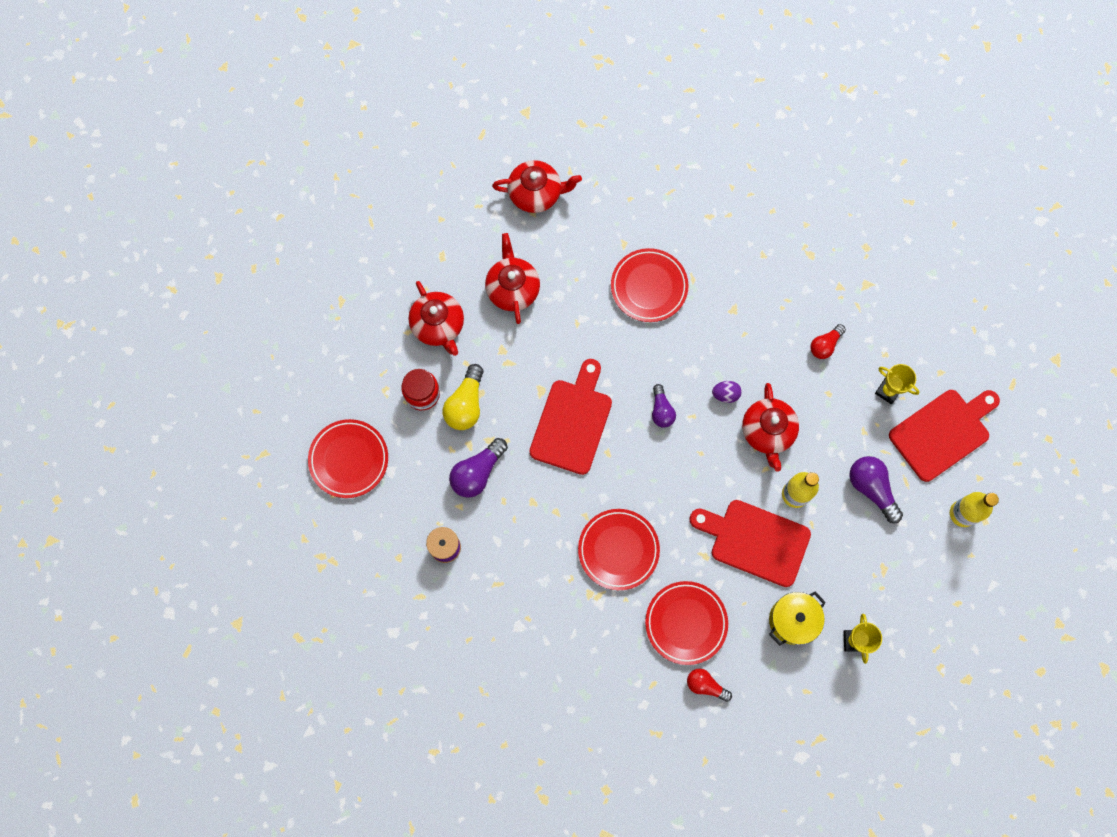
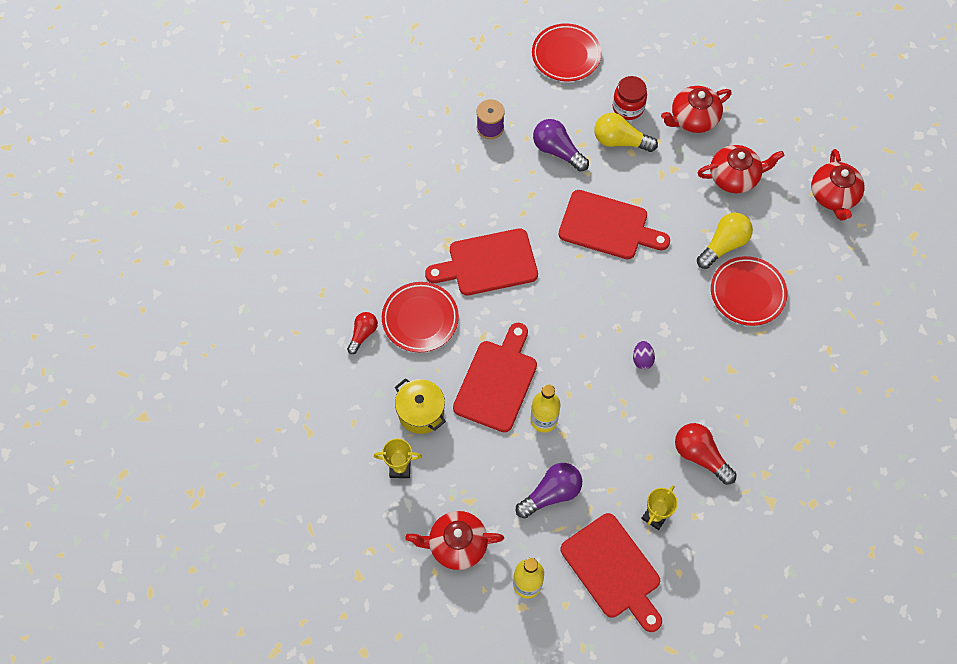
camera: 90 degrees right, 10 degrees down
red plate [578,509,660,590] -> red cutting board [425,228,538,296]
purple light bulb [652,384,676,428] -> none
red teapot [742,383,799,471] -> red teapot moved to [406,511,504,570]
red light bulb [810,324,846,359] -> red light bulb [675,423,737,485], size x1.55
none -> yellow light bulb [697,213,753,269]

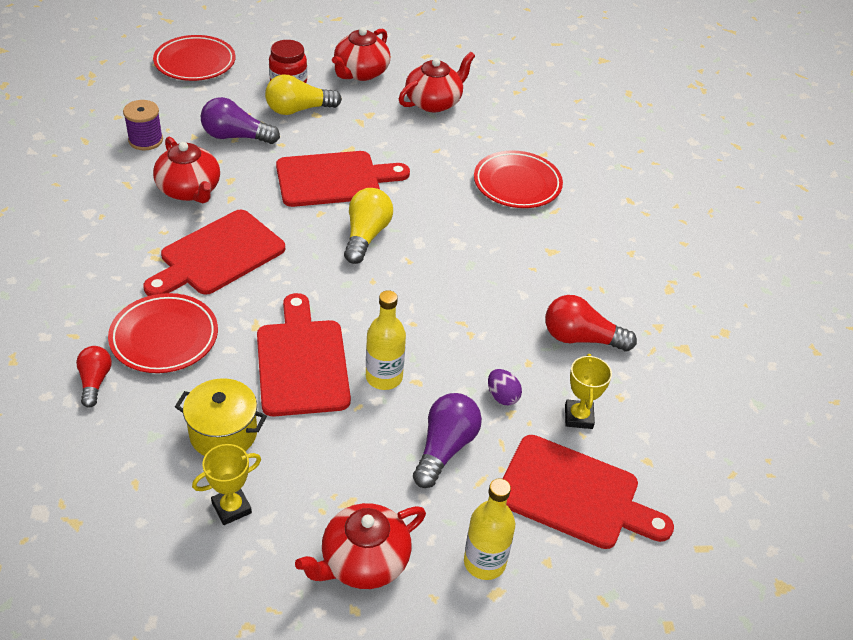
camera: 35 degrees left, 20 degrees down
purple egg [633,341,655,370] -> purple egg moved to [488,369,522,405]
yellow light bulb [697,213,753,269] -> yellow light bulb moved to [344,188,393,264]
red teapot [811,149,865,220] -> red teapot moved to [153,137,220,203]

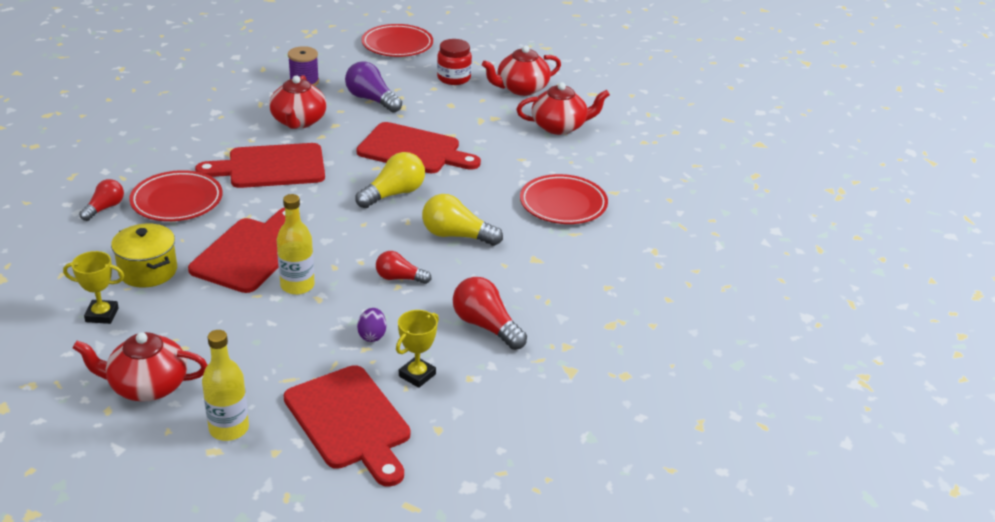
camera: 35 degrees right, 10 degrees down
yellow light bulb [265,74,342,115] -> yellow light bulb moved to [422,194,503,246]
purple light bulb [413,393,482,488] -> none
none -> red light bulb [376,251,431,284]

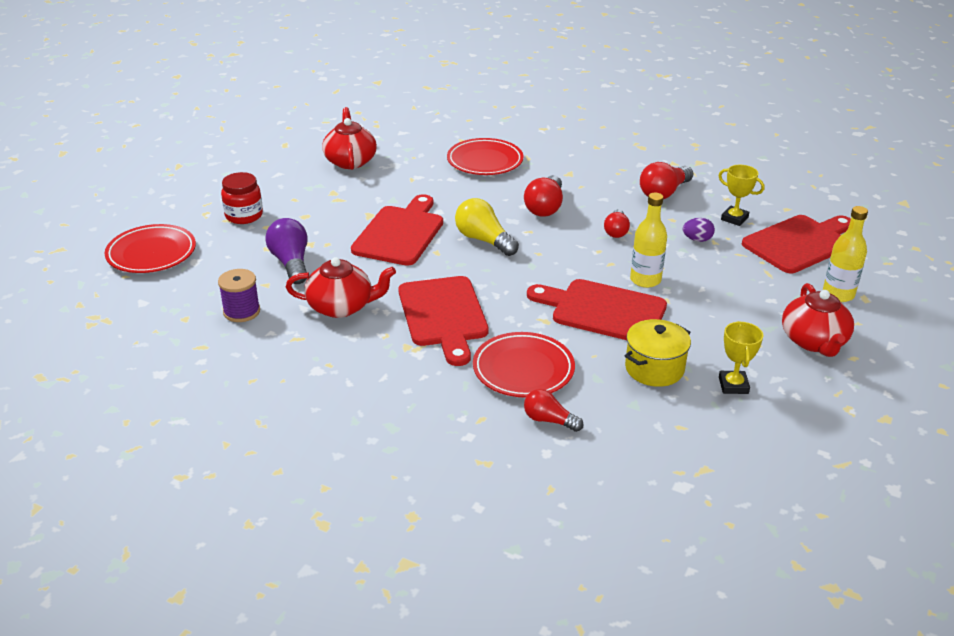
camera: 90 degrees left, 0 degrees up
purple light bulb [345,61,402,113] -> purple light bulb turned 120 degrees clockwise [265,218,308,284]
yellow light bulb [422,194,503,246] -> red light bulb [524,175,563,217]
red teapot [482,45,561,96] -> none

